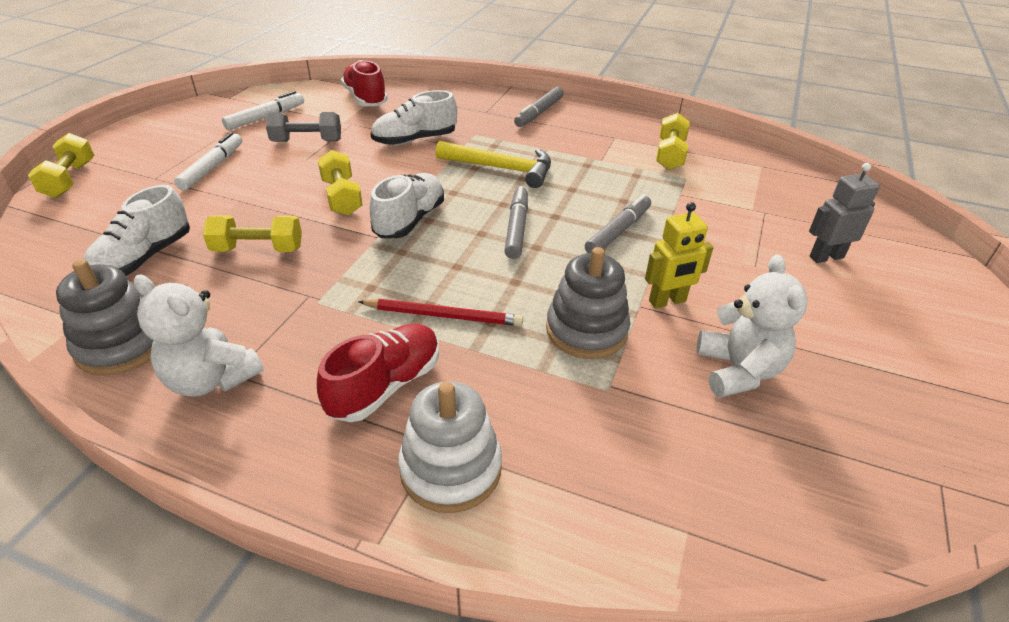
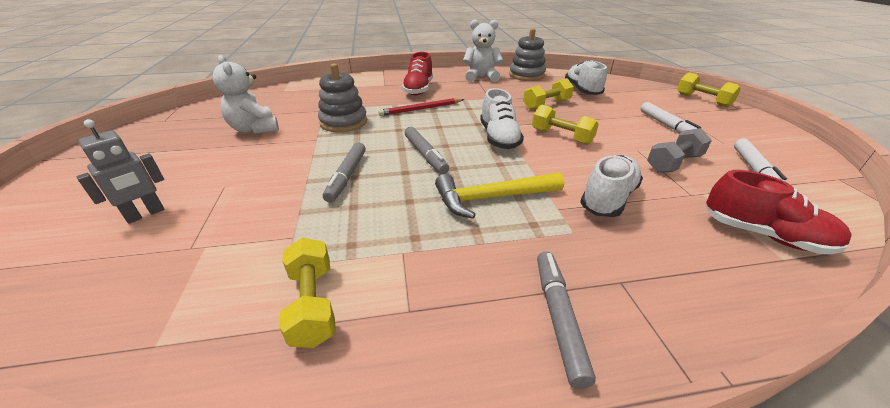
camera: 150 degrees right, 5 degrees down
white stacking toy [398,381,502,513] -> none
yellow robot [645,202,714,309] -> none

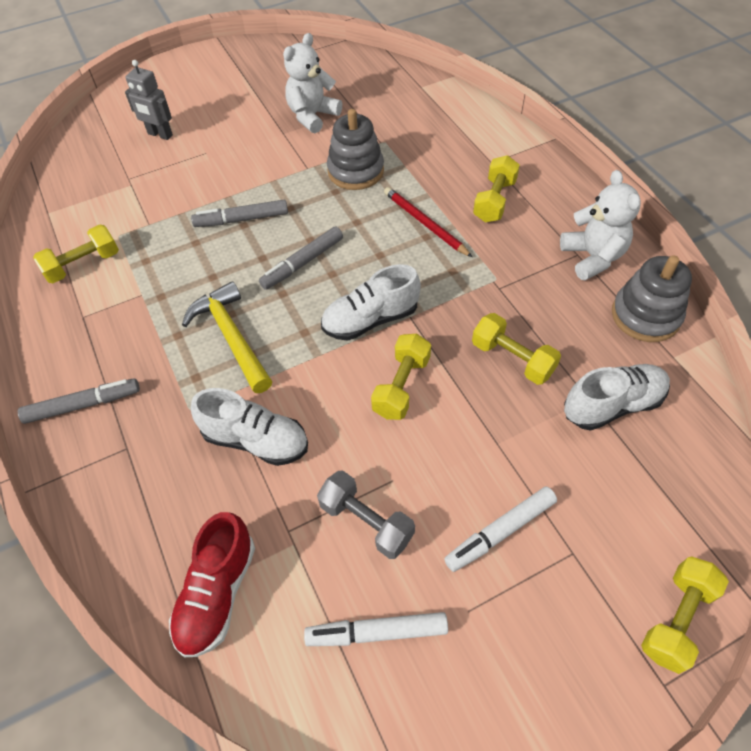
camera: 75 degrees right, 20 degrees up
red shoe [402,52,433,95] -> yellow dumbbell [473,155,520,222]

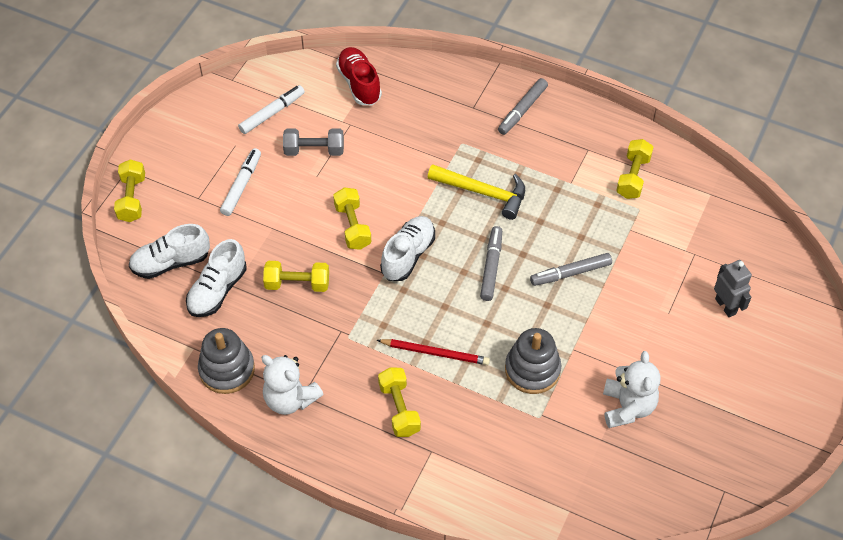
camera: 140 degrees right, 0 degrees up
grey robot [125,60,173,140] -> grey robot turned 75 degrees clockwise [714,260,752,317]
grey marker [191,200,288,227] -> grey marker turned 150 degrees counterclockwise [530,253,612,286]
white shoe [191,388,308,466] -> white shoe moved to [129,224,210,279]

